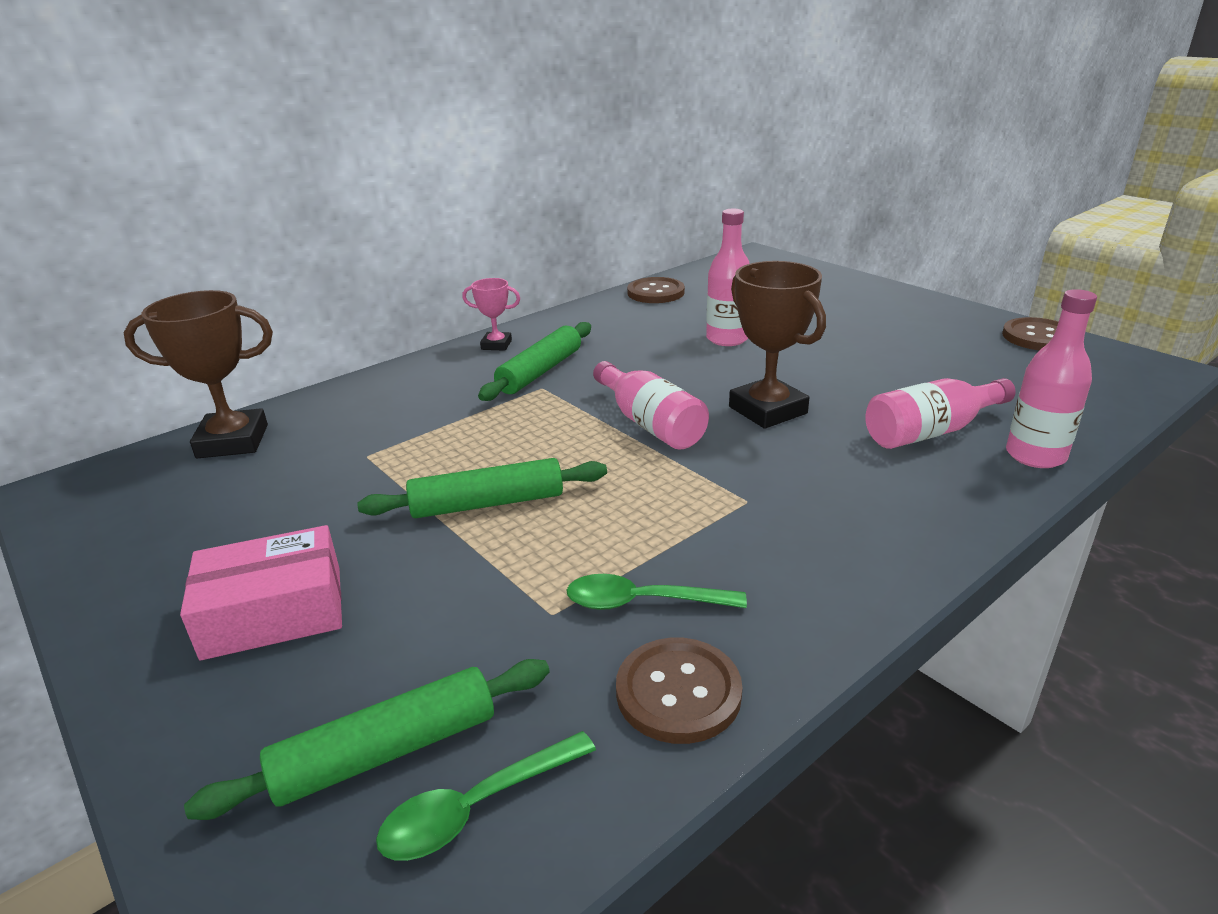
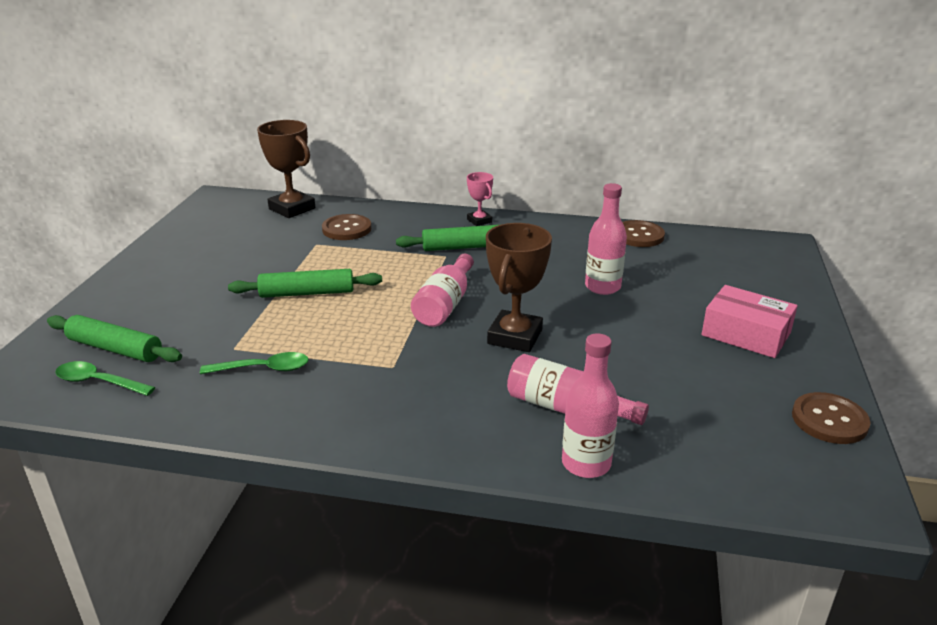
camera: 50 degrees right, 0 degrees up
pink box [180,525,342,661] -> pink box moved to [702,285,798,358]
green rolling pin [357,458,607,518] -> green rolling pin turned 45 degrees counterclockwise [228,269,382,298]
green spoon [566,574,747,610] -> green spoon turned 120 degrees clockwise [200,352,309,374]
brown button [616,638,742,744] -> brown button moved to [322,214,371,240]

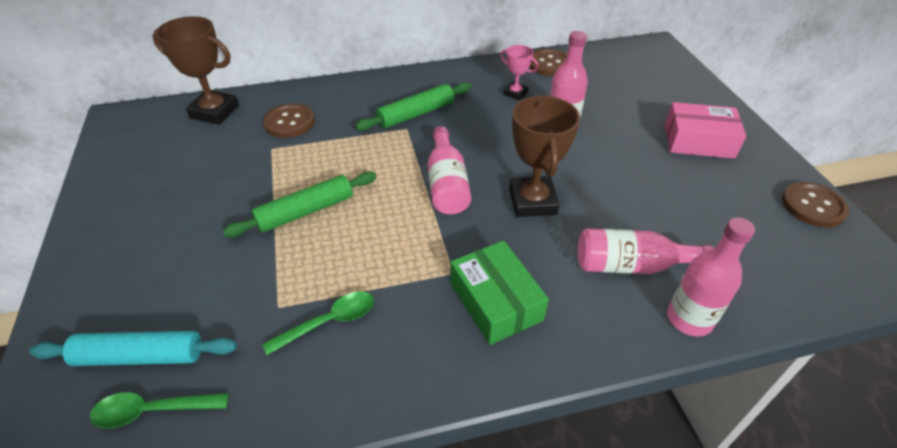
camera: 25 degrees left, 15 degrees up
green rolling pin [47,315,182,362] -> turquoise rolling pin [29,331,237,366]
pink trophy [467,172,493,226] -> pink trophy moved to [500,45,538,100]
none -> green box [450,241,549,345]

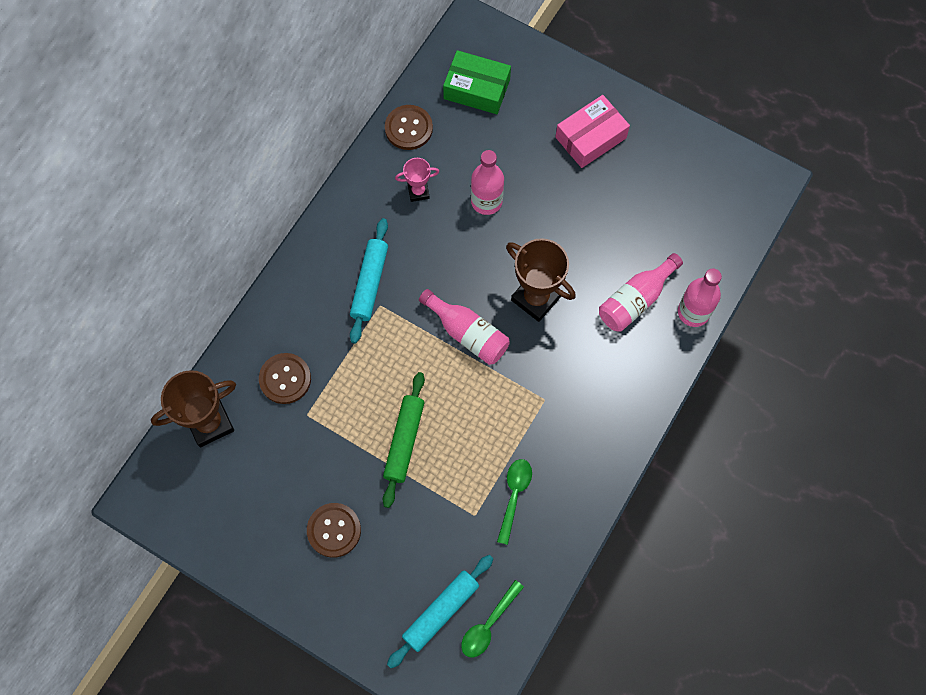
camera: 45 degrees left, 25 degrees up
green rolling pin [355,82,471,131] -> turquoise rolling pin [350,218,388,343]
green box [450,241,549,345] -> green box moved to [443,50,511,114]
brown button [782,182,850,228] -> brown button moved to [307,503,361,558]

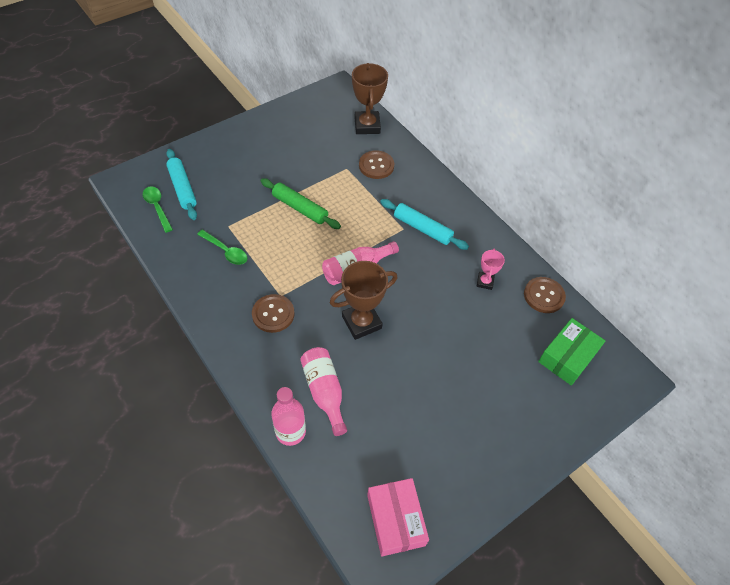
camera: 110 degrees right, 15 degrees down
brown button [307,503,361,558] -> brown button moved to [252,294,294,333]
pink bottle [471,150,504,215] -> none
pink box [555,95,630,168] -> pink box moved to [367,478,429,556]

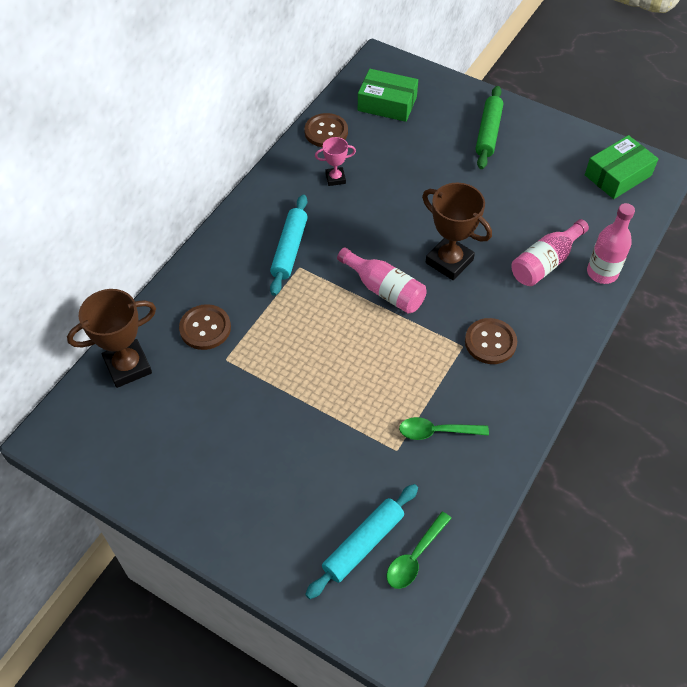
camera: 110 degrees left, 0 degrees up
green spoon [197,229,247,265] -> green spoon turned 105 degrees counterclockwise [399,417,489,440]
green rolling pin [261,178,341,229] -> green rolling pin moved to [475,86,503,169]
pink box [367,478,429,556] -> green box [585,135,658,199]

